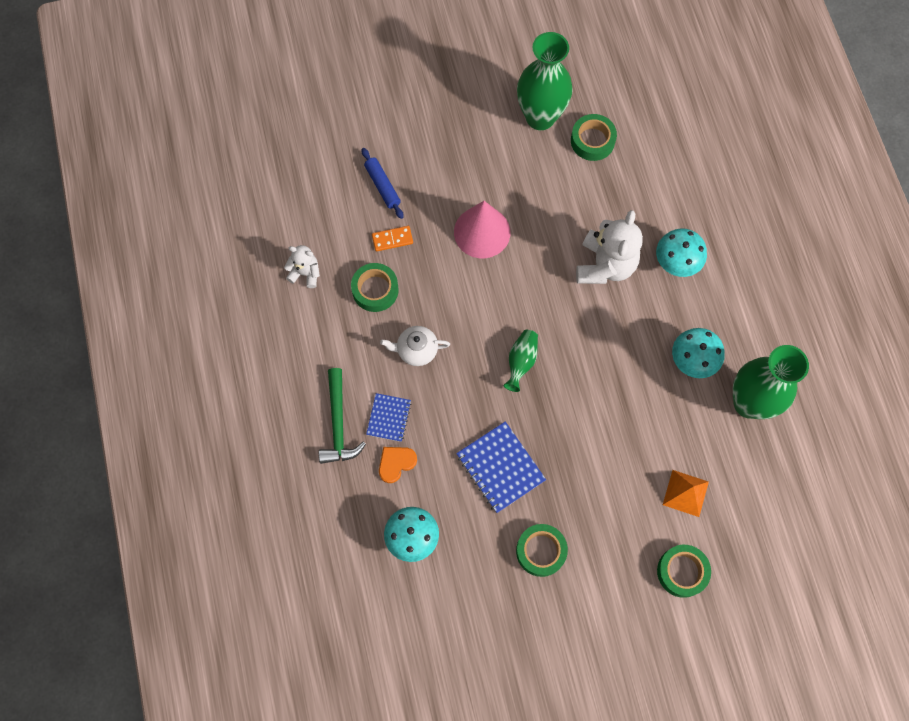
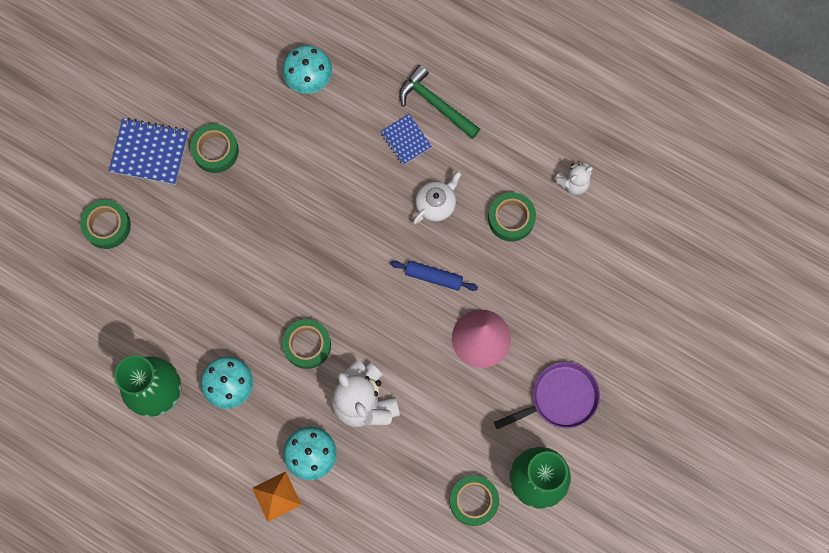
camera: 135 degrees right, 5 degrees up
blue rolling pin [362,148,404,219] -> blue rolling pin moved to [390,261,478,291]
orange domino [372,226,413,251] -> none
orange heart [379,447,417,483] -> none
blue notebook [456,421,546,513] -> blue notebook moved to [109,118,188,185]
green vase [504,330,538,392] -> none
orange pyramid [663,470,709,517] -> orange pyramid moved to [252,471,301,522]
none -> green tape [282,319,331,369]
none -> purple pan [494,362,600,429]

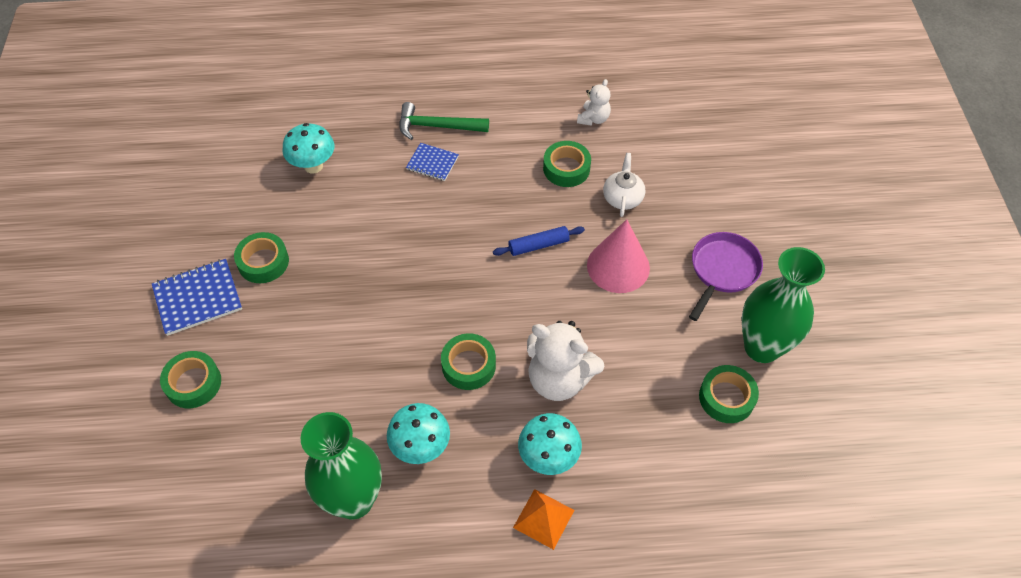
camera: 35 degrees left, 20 degrees down
white teapot [413,171,461,224] -> white teapot moved to [603,153,645,217]

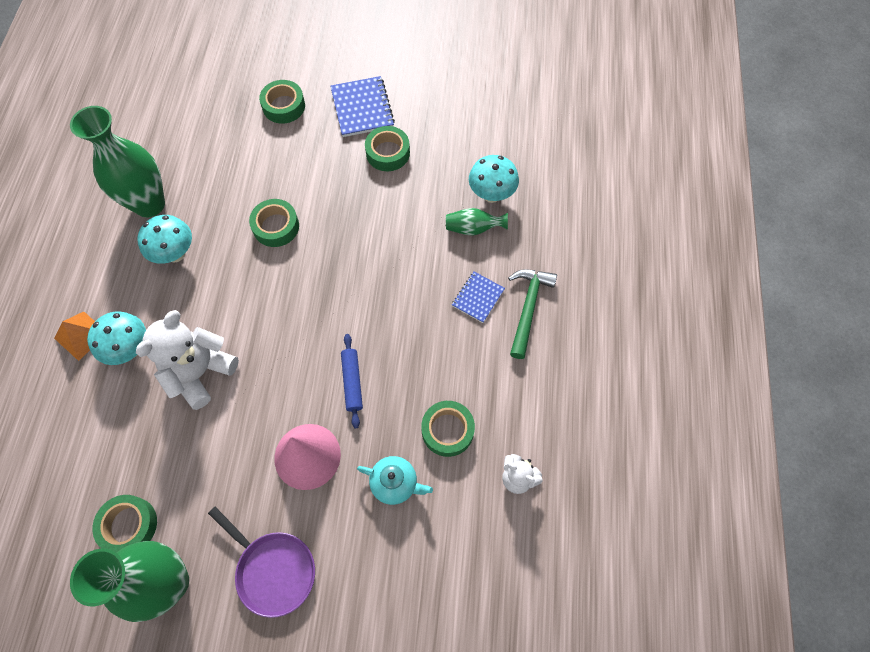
camera: 100 degrees right, 10 degrees up
green tape [441,333,496,390] -> green tape moved to [249,199,299,247]
white teapot [603,153,645,217] -> turquoise teapot [357,456,433,505]
none -> green vase [446,208,508,235]

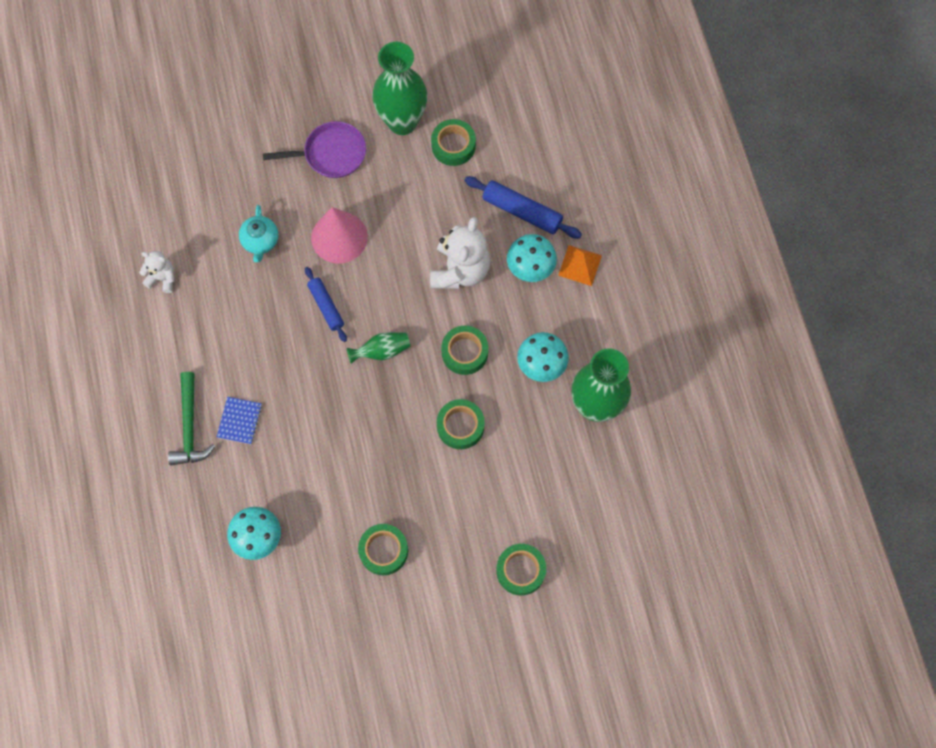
camera: 160 degrees right, 5 degrees up
purple pan [208,507,315,618] -> purple pan turned 150 degrees clockwise [263,121,366,178]
blue notebook [331,76,395,137] -> none
turquoise teapot [357,456,433,505] -> turquoise teapot turned 90 degrees counterclockwise [239,205,279,262]
green tape [421,401,475,457] -> green tape moved to [441,326,488,375]
green vase [446,208,508,235] -> green vase moved to [347,332,410,364]
none -> blue rolling pin [464,176,582,238]

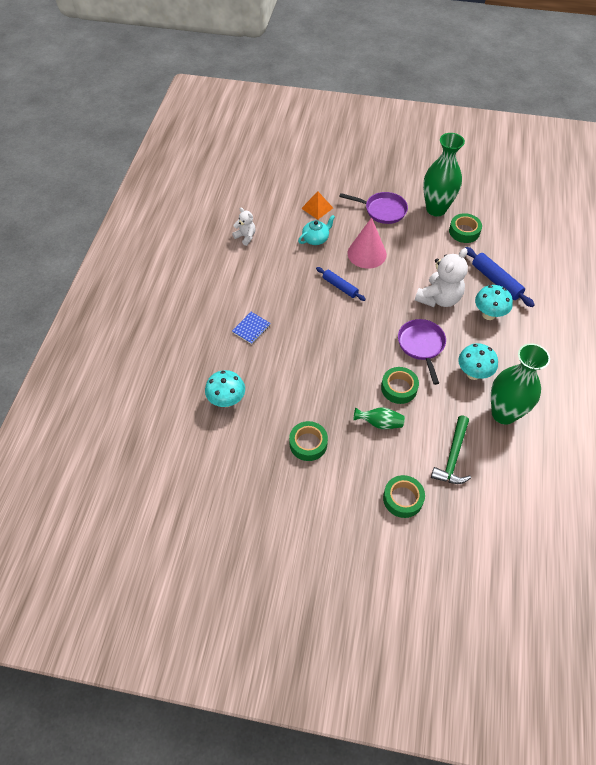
camera: 25 degrees right, 15 degrees down
green hammer [168,372,215,466] -> green hammer moved to [431,416,471,484]
turquoise teapot [239,205,279,262] -> turquoise teapot turned 150 degrees counterclockwise [298,215,335,245]
blue rolling pin [305,267,347,342] -> blue rolling pin turned 45 degrees counterclockwise [316,267,366,301]
green vase [347,332,410,364] -> green vase moved to [353,407,405,429]
green tape [441,326,488,375] -> purple pan [398,319,446,385]
orange pyramid [558,245,602,286] -> orange pyramid moved to [301,191,333,220]

